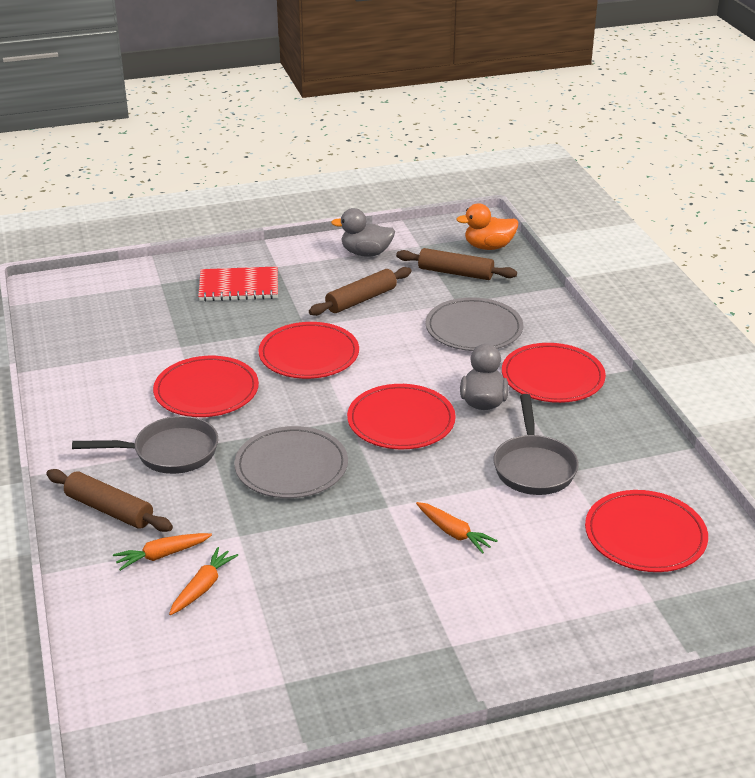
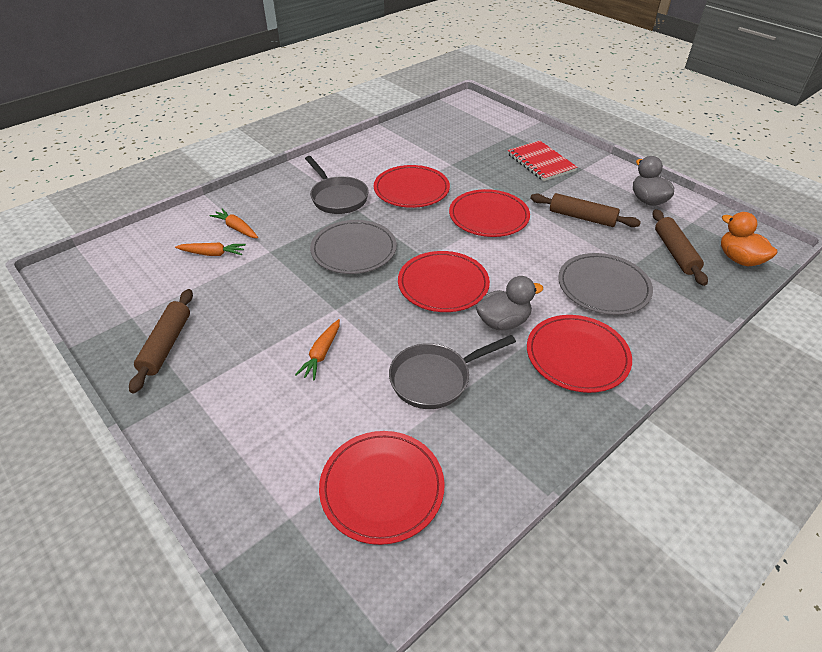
camera: 65 degrees right, 10 degrees up
brown rolling pin [46,469,173,532] -> brown rolling pin moved to [129,289,193,393]

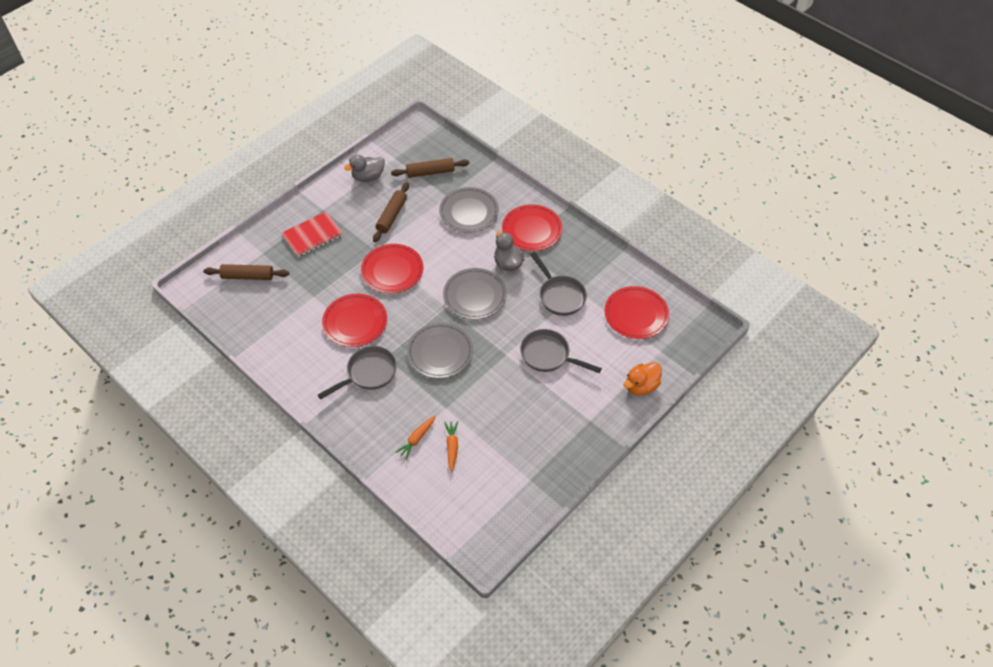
camera: 95 degrees left, 10 degrees up
brown rolling pin [129,289,193,393] -> brown rolling pin moved to [204,264,289,280]
orange carrot [295,319,340,380] -> grey pan [520,329,602,373]
red plate [398,251,490,312] -> grey plate [443,268,507,319]
orange duck [721,212,777,266] -> orange duck moved to [624,362,662,396]

